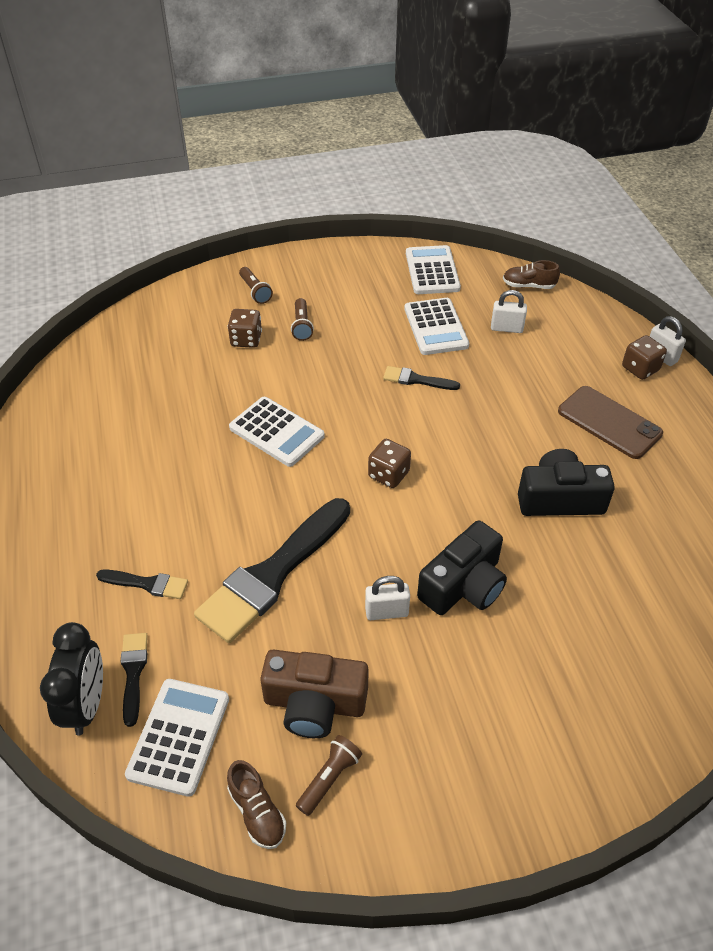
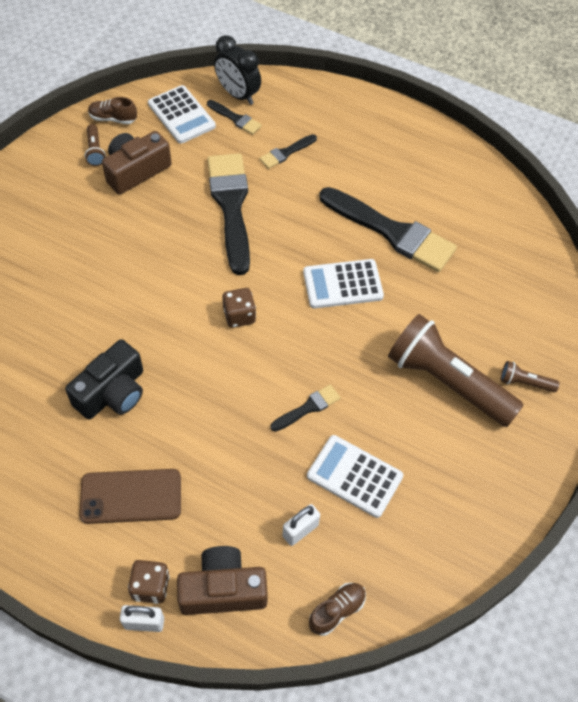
camera: 130 degrees right, 10 degrees up
brown dice [228,309,262,348] -> none
brown flashlight [291,298,314,341] -> brown flashlight [388,314,524,427], size x2.43
white padlock [365,576,410,620] -> none
white calculator [406,245,461,294] -> none
black camera [417,520,507,615] -> none
none -> brown camera [177,546,268,615]
none -> black brush [319,187,457,272]

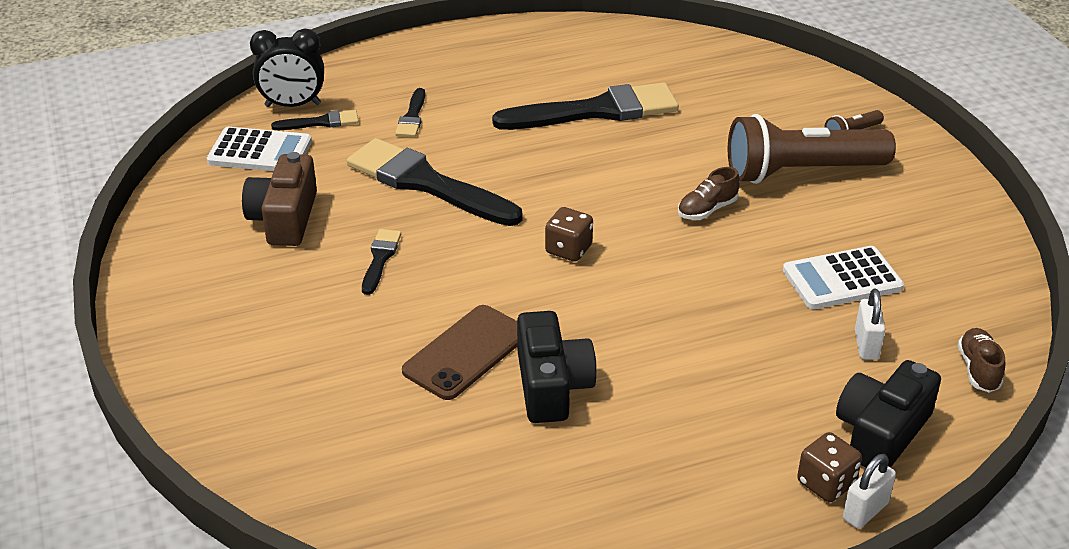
camera: 45 degrees left, 20 degrees down
brown phone [79,469,181,524] -> brown phone moved to [402,305,517,400]
brown flashlight [85,124,106,166] -> none
brown shoe [88,97,137,124] -> brown shoe moved to [678,167,740,220]
brown camera [177,546,268,615] -> black camera [836,360,941,468]
black brush [270,384,341,432] -> black brush moved to [362,229,401,295]
white calculator [303,259,384,309] -> none

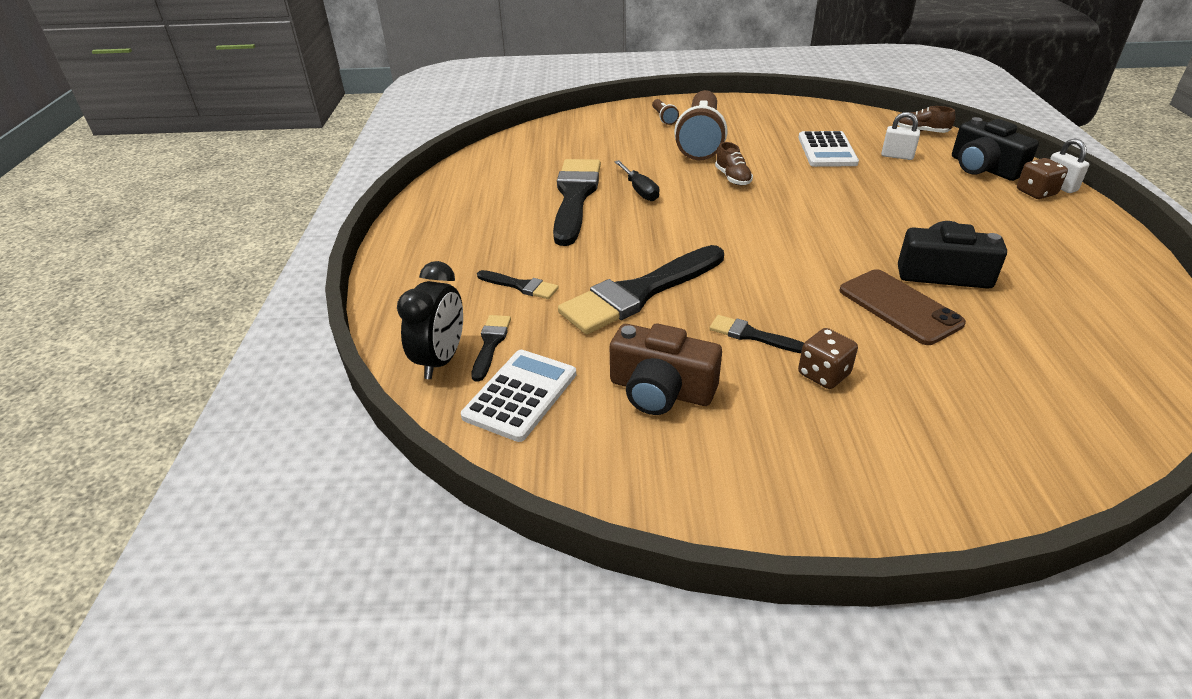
camera: 70 degrees left, 0 degrees up
brown dice [545,207,593,262] -> brown dice moved to [798,328,858,389]
none -> black screwdriver [614,160,660,201]

